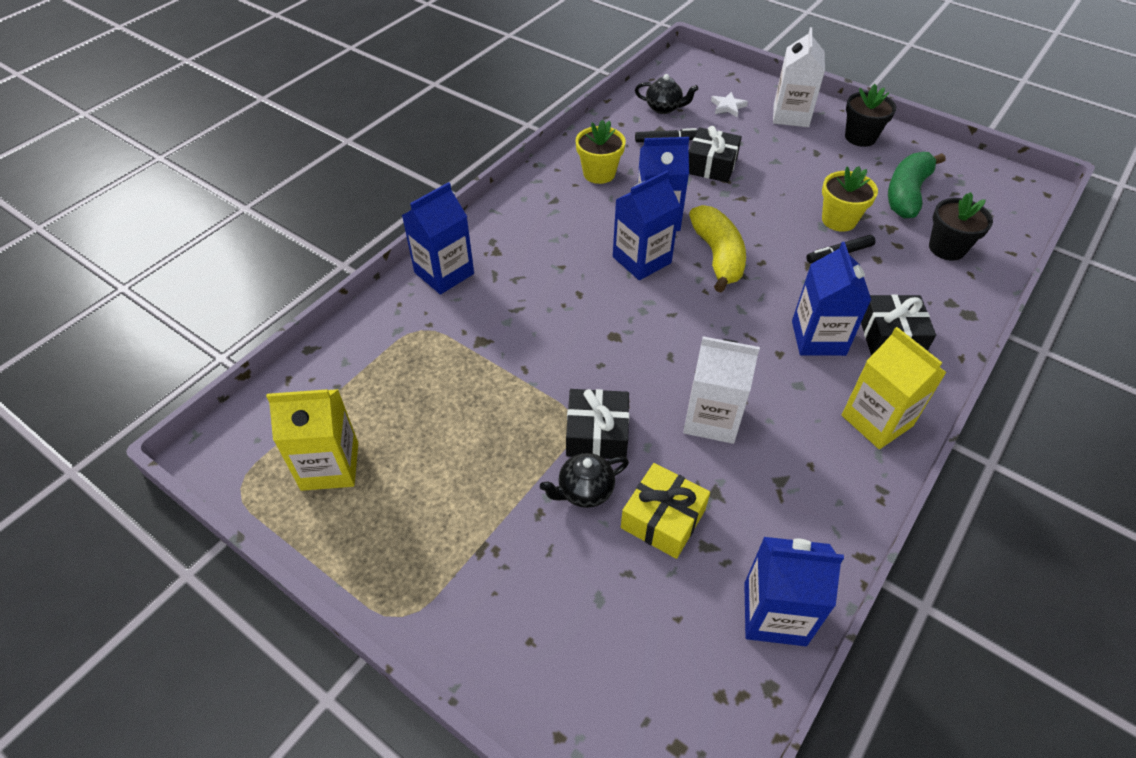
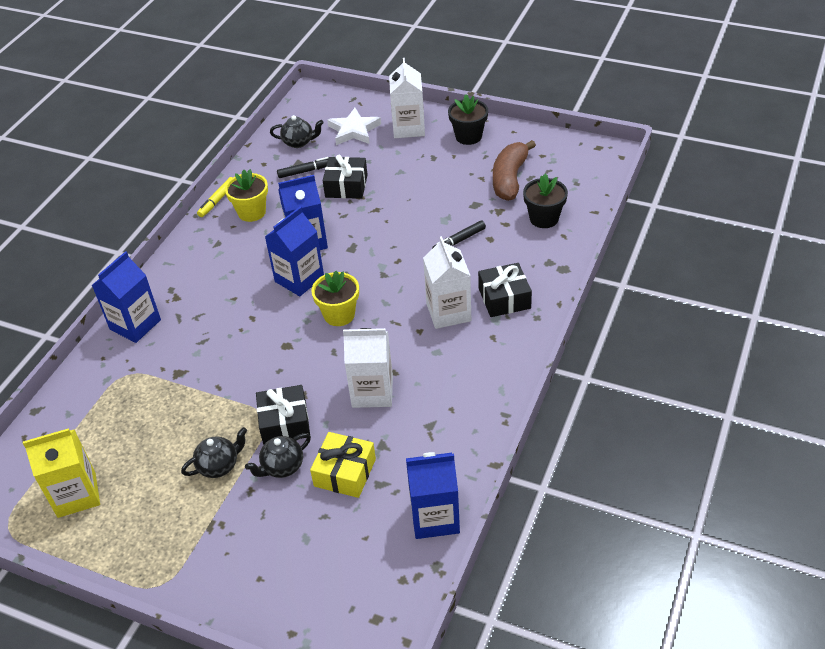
camera: 10 degrees left, 5 degrees down
yellow banana [689,205,746,293] -> none
white star [711,92,748,117] -> white star [327,108,381,145], size x1.68
blue carton [792,242,871,356] -> white carton [423,236,471,329]
yellow flower pot [822,166,878,232] -> yellow flower pot moved to [311,271,359,326]
yellow carton [842,327,947,449] -> none
green banana [888,152,945,218] -> brown banana [493,140,536,201]
none -> black teapot [181,427,247,478]
none -> yellow marker [197,177,233,217]

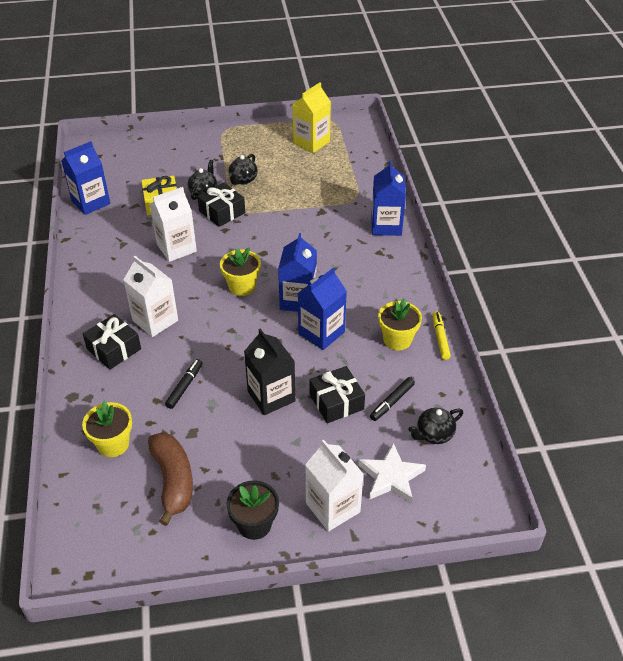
camera: 145 degrees right, 0 degrees up
black flower pot [523,173,568,228] -> yellow flower pot [82,401,132,457]
none -> black carton [244,328,295,415]

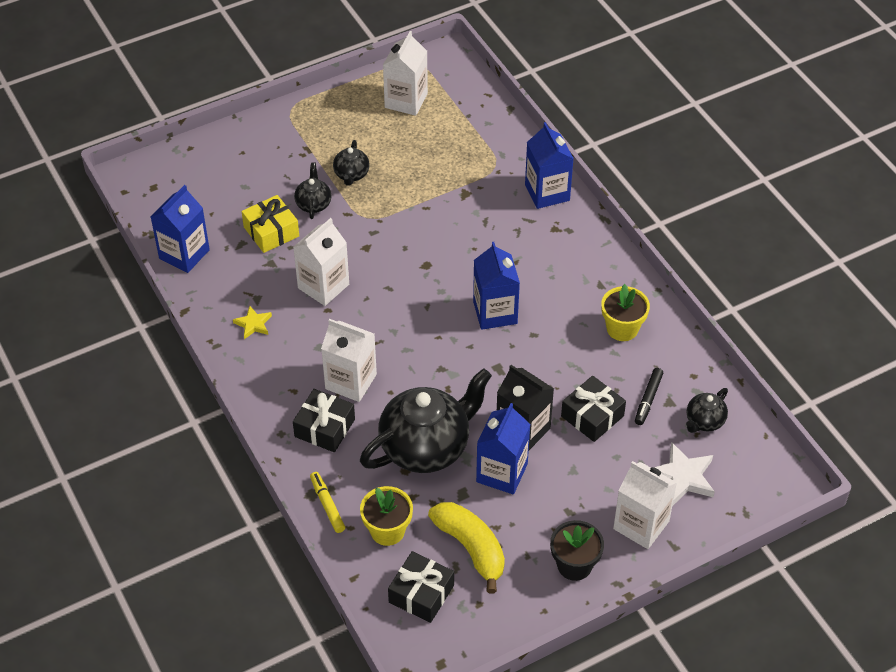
camera: 20 degrees left, 5 degrees up
brown banana [148,433,193,526] -> yellow banana [428,502,505,593]
black marker [165,359,202,409] -> black teapot [360,369,492,473]
black gift [197,182,245,227] -> black gift moved to [388,551,454,623]
yellow flower pot [220,248,261,296] -> none
yellow carton [292,82,331,153] -> white carton [383,31,428,116]
blue carton [298,267,347,350] -> blue carton moved to [476,403,531,495]
yellow marker [432,311,451,360] -> yellow marker moved to [310,472,345,533]
none -> yellow star [233,306,272,339]

